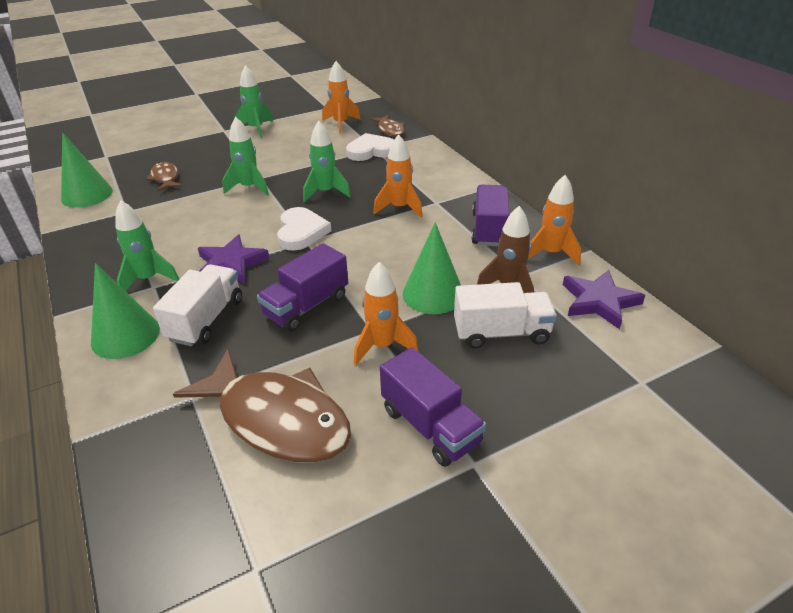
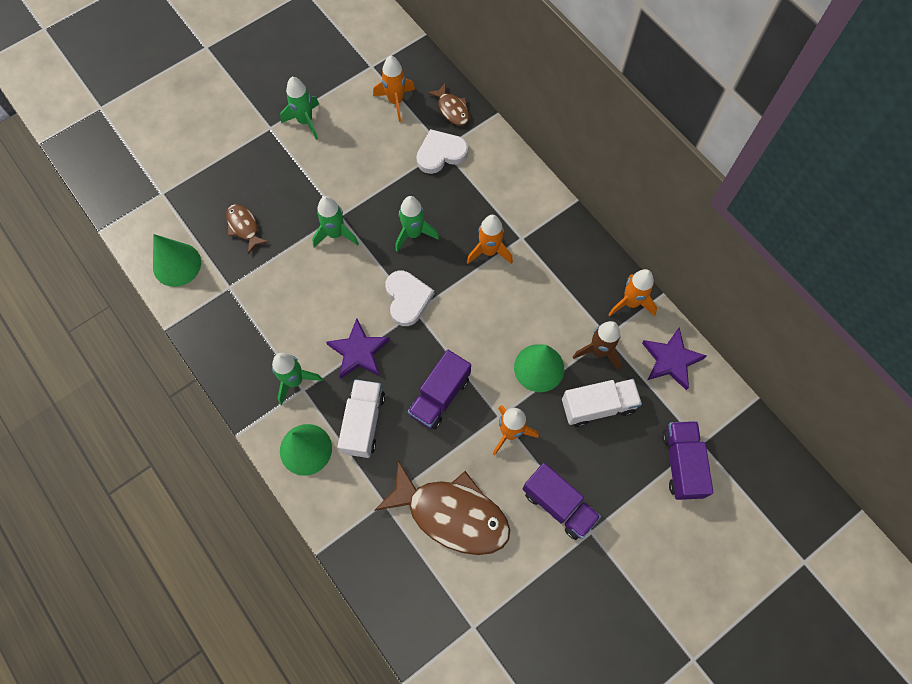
camera: 10 degrees left, 30 degrees up
purple truck [471,184,509,246] -> purple truck moved to [662,421,713,500]

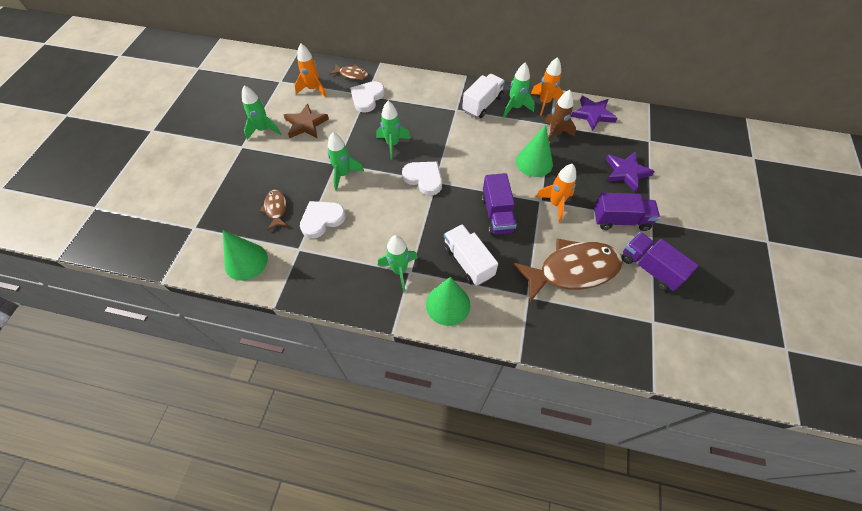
camera: 40 degrees left, 10 degrees down
brown fish [226,204,269,254] -> brown fish turned 60 degrees clockwise [260,190,288,230]
purple star [326,318,390,379] -> purple star moved to [606,152,655,192]
orange rocket [467,215,513,264] -> none
white truck [562,379,642,427] -> white truck moved to [462,74,505,118]
purple truck [662,421,713,500] -> purple truck moved to [622,232,699,291]
none -> brown star [284,103,329,138]
none -> white heart [300,201,346,238]
none -> green rocket [503,62,535,118]

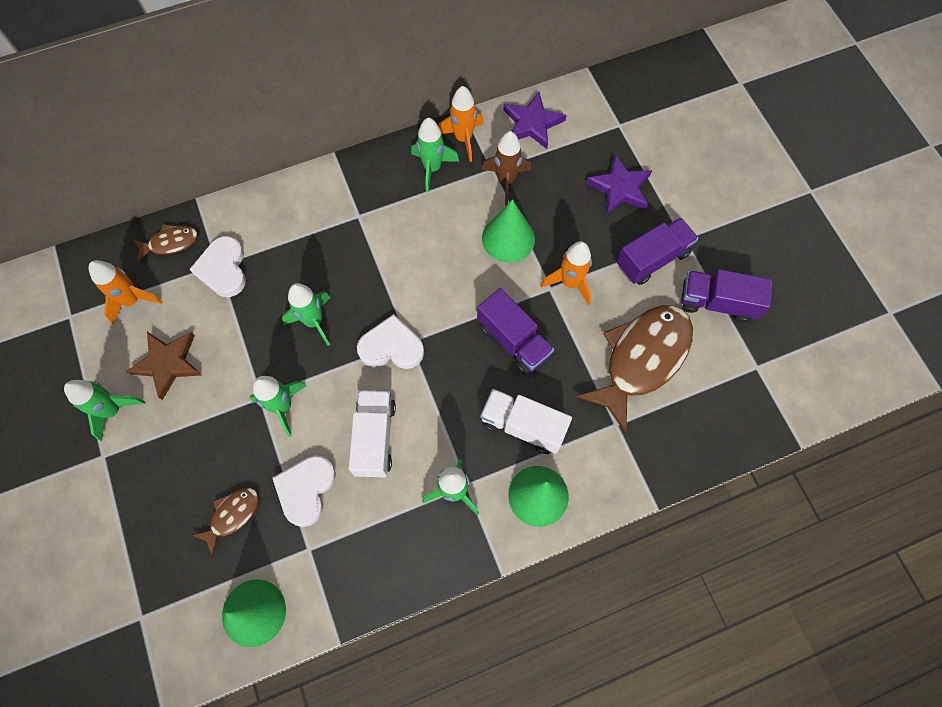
camera: 35 degrees left, 10 degrees up
brown fish [260,190,288,230] -> brown fish turned 90 degrees clockwise [192,487,259,556]
white truck [462,74,505,118] -> white truck moved to [348,390,396,477]

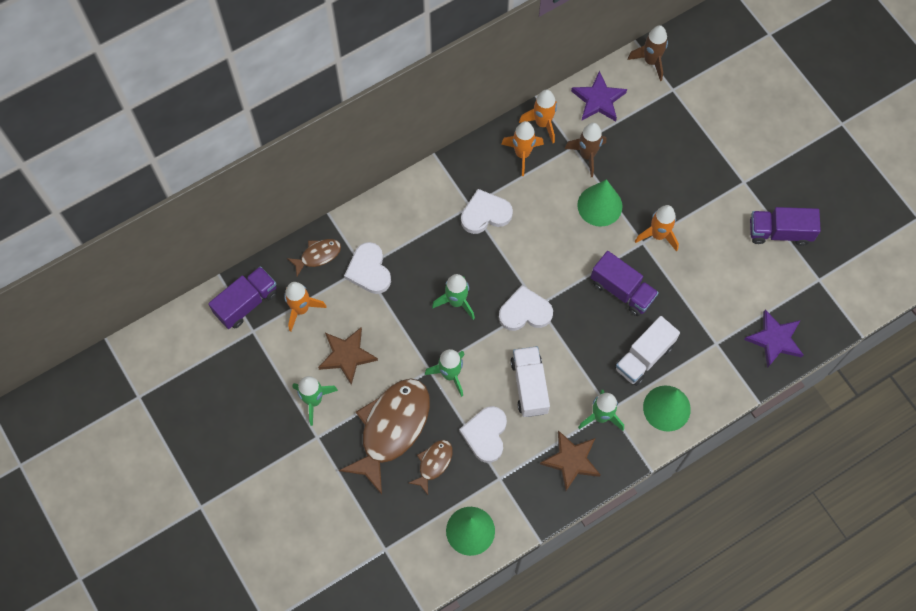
camera: 10 degrees left, 0 degrees up
green rocket [411,118,459,192] -> orange rocket [501,121,544,176]
white truck [480,389,572,454] -> white truck turned 60 degrees counterclockwise [615,316,680,386]
brown fish [577,305,693,434] -> brown fish moved to [339,378,430,494]
purple star [586,154,652,214] -> purple star moved to [744,310,803,368]
purple truck [616,217,699,285] -> purple truck moved to [208,266,277,329]
none -> white heart [461,189,513,234]
none -> brown star [540,430,601,491]
none -> brown rocket [628,25,668,81]

